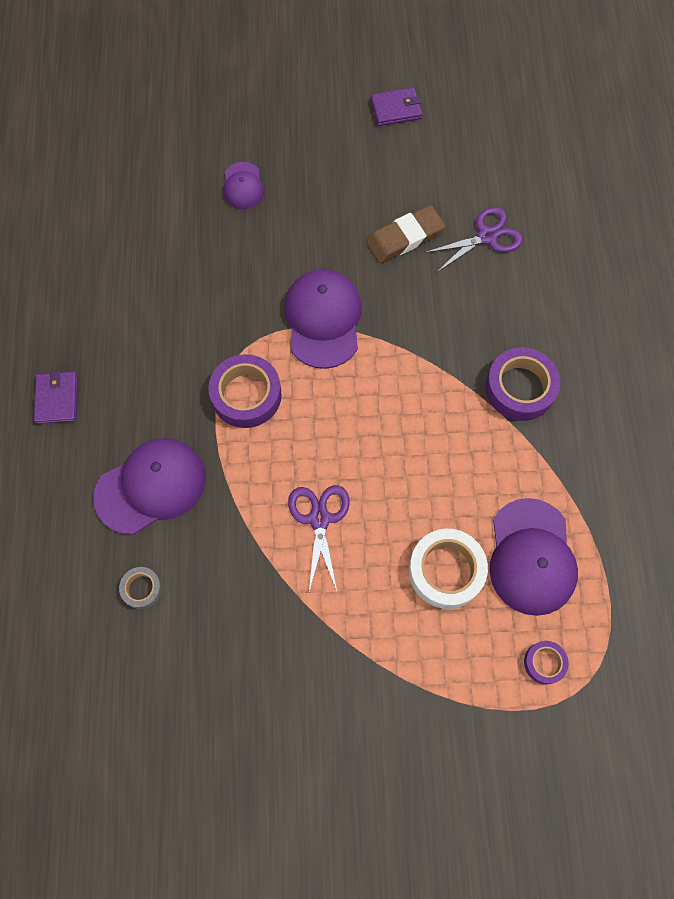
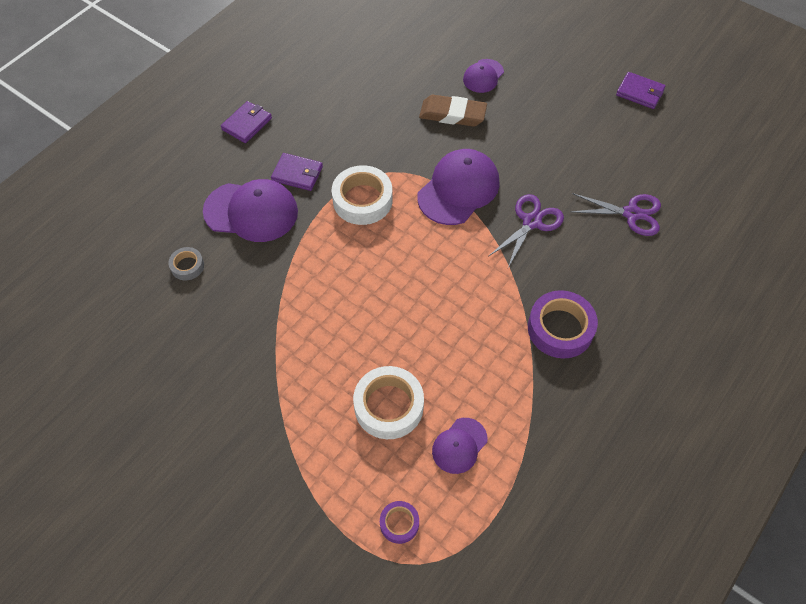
camera: 40 degrees right, 10 degrees down
purple tape [208,354,282,428] -> white tape [332,165,393,225]
purple scissors [288,485,350,592] -> purple scissors moved to [489,194,564,268]
brown eraser [366,205,445,263] -> brown eraser moved to [419,95,487,127]
purple cap [489,498,578,616] -> purple cap [432,418,487,474], size x0.56
none -> purple wallet [271,153,323,191]

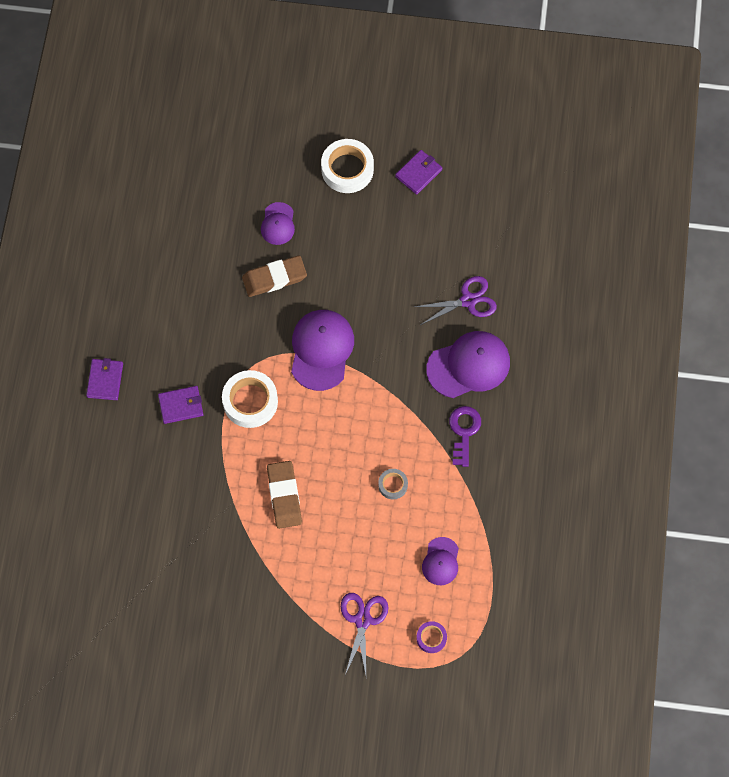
camera: 30 degrees left, 10 degrees up
grey tape [168,247,204,280] -> grey tape moved to [378,469,408,499]
purple cap [203,179,298,242] -> purple cap moved to [426,331,510,398]
white tape [353,366,424,439] -> white tape moved to [321,139,374,193]
purple scissors [489,194,564,268] -> purple scissors moved to [341,593,388,675]
purple tape [528,290,598,358] -> purple key [449,406,481,467]
purple wallet [616,72,666,109] -> purple wallet turned 45 degrees counterclockwise [395,150,442,195]
none -> brown eraser [267,461,302,529]

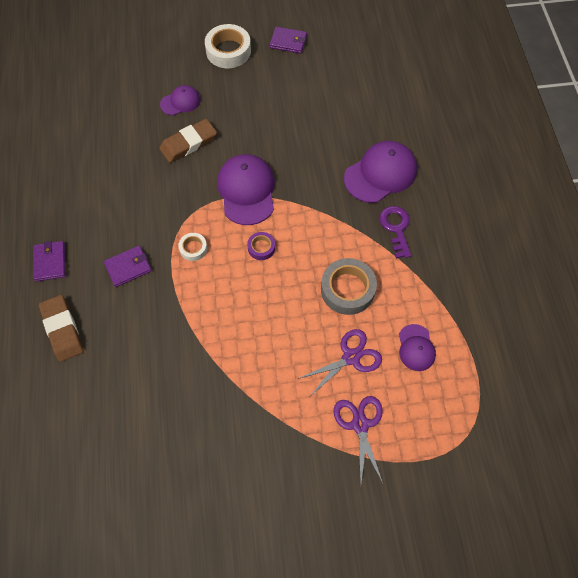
camera: 15 degrees left, 5 degrees down
white tape [222,370,278,428] -> white tape [178,233,207,261], size x0.53
purple cap [261,202,295,245] -> purple cap turned 105 degrees counterclockwise [160,85,200,116]
brown eraser [267,461,302,529] -> brown eraser moved to [39,295,83,362]
grey tape [378,469,408,499] -> grey tape [321,258,377,315], size x1.90
purple wallet [395,150,442,195] -> purple wallet turned 75 degrees clockwise [270,27,307,54]
purple scissors [415,276,497,325] -> purple scissors moved to [298,329,382,396]
purple tape [416,621,447,653] -> purple tape moved to [247,232,275,260]

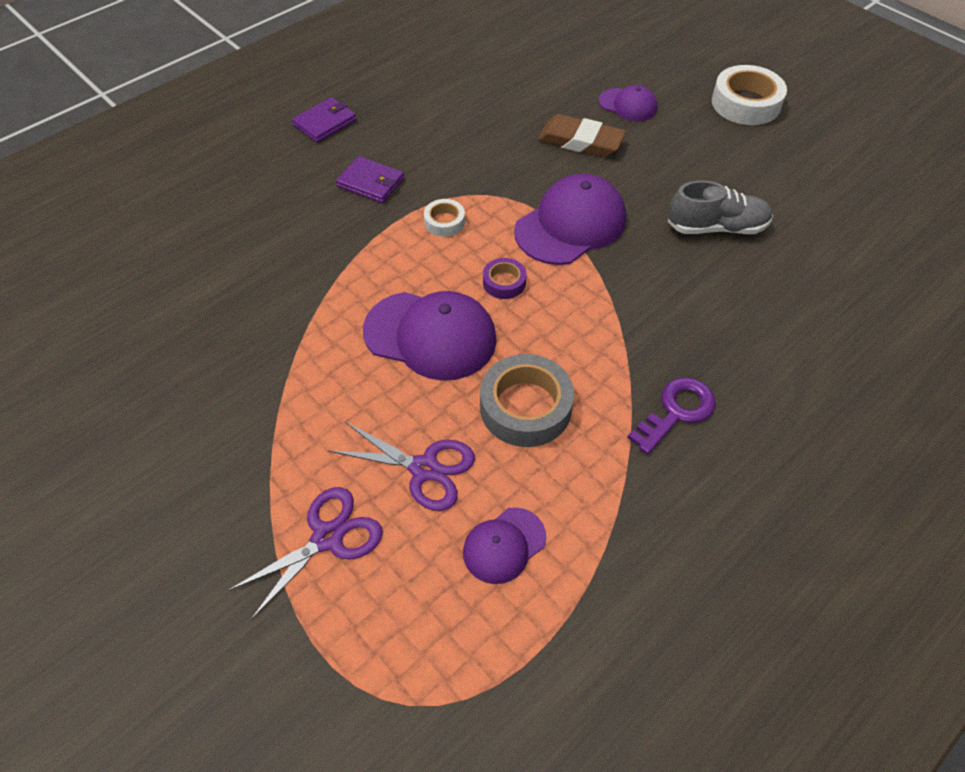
camera: 55 degrees right, 10 degrees down
brown eraser [39,295,83,362] -> none
purple wallet [270,27,307,54] -> none
purple cap [344,141,417,203] -> purple cap moved to [363,291,497,381]
none -> grey shoe [668,180,773,234]

